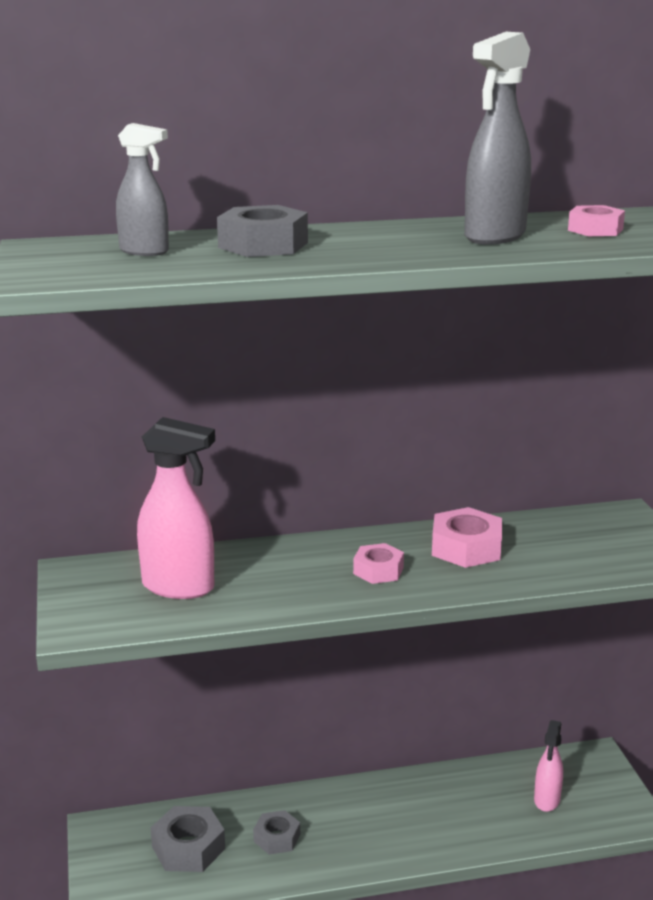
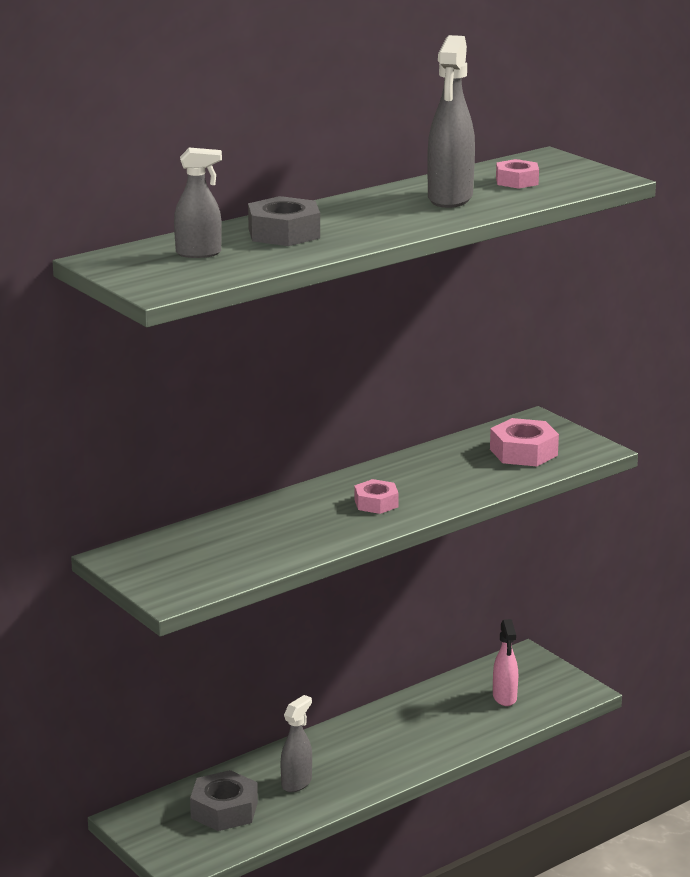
camera: 25 degrees left, 0 degrees up
pink spray bottle [137,417,215,599] -> none
grey nut [253,810,300,855] -> grey spray bottle [281,695,312,792]
pink nut [432,507,502,568] -> pink nut moved to [490,418,559,466]

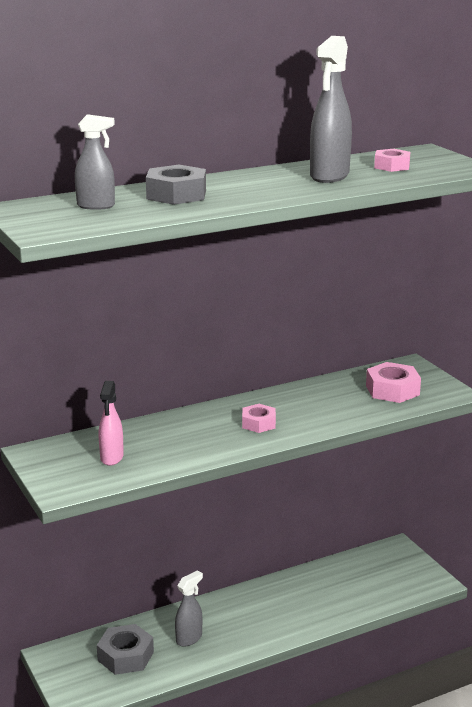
camera: 10 degrees right, 0 degrees up
pink spray bottle [493,619,518,706] -> pink spray bottle moved to [99,381,124,466]

